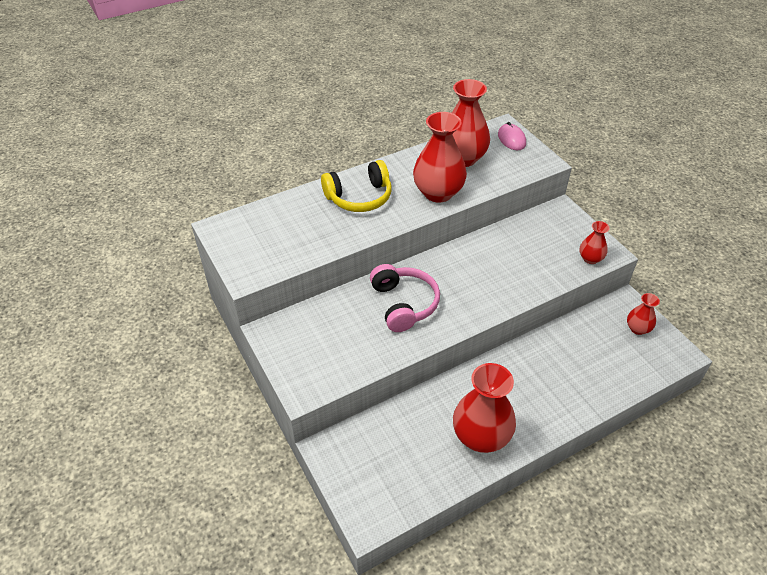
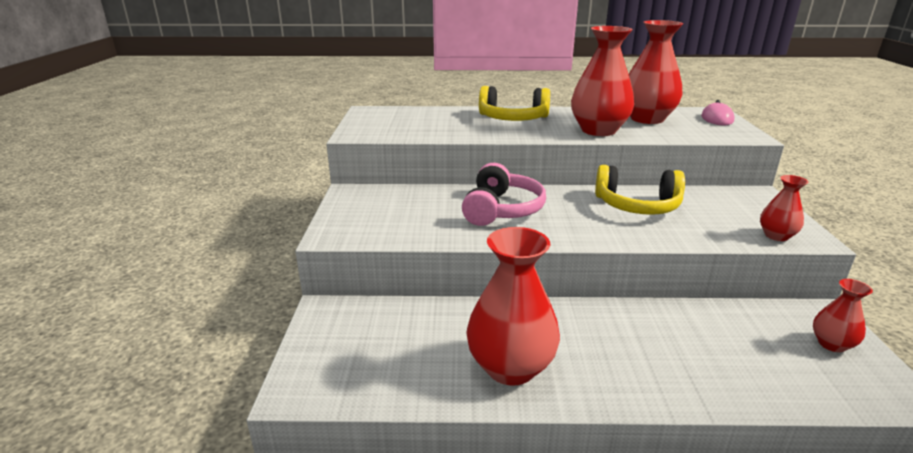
camera: 30 degrees right, 20 degrees down
none -> yellow headphones [595,165,685,215]

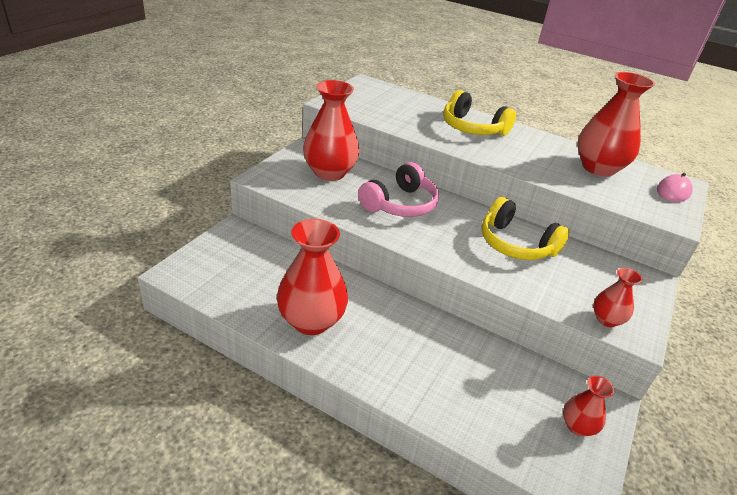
camera: 25 degrees right, 10 degrees up
red vase [571,26,634,136] -> red vase moved to [303,80,360,181]

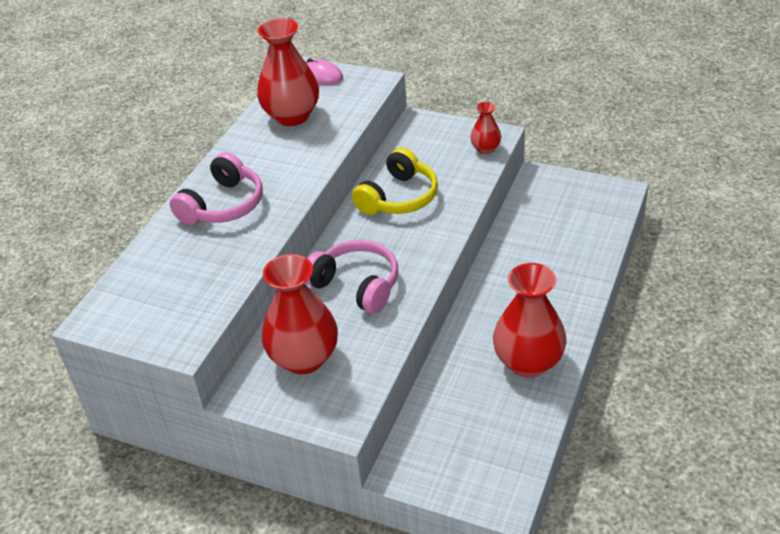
camera: 90 degrees left, 5 degrees up
yellow headphones [443,90,516,136] -> pink headphones [170,152,263,225]
red vase [563,376,614,436] -> none

